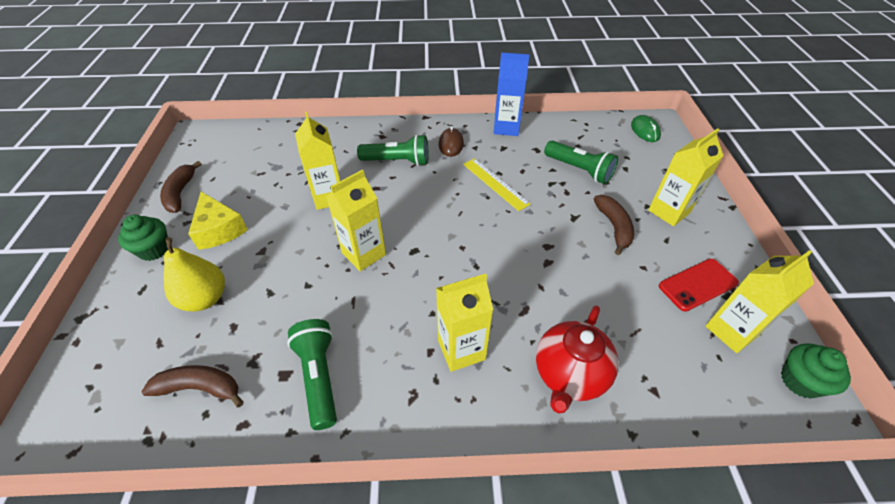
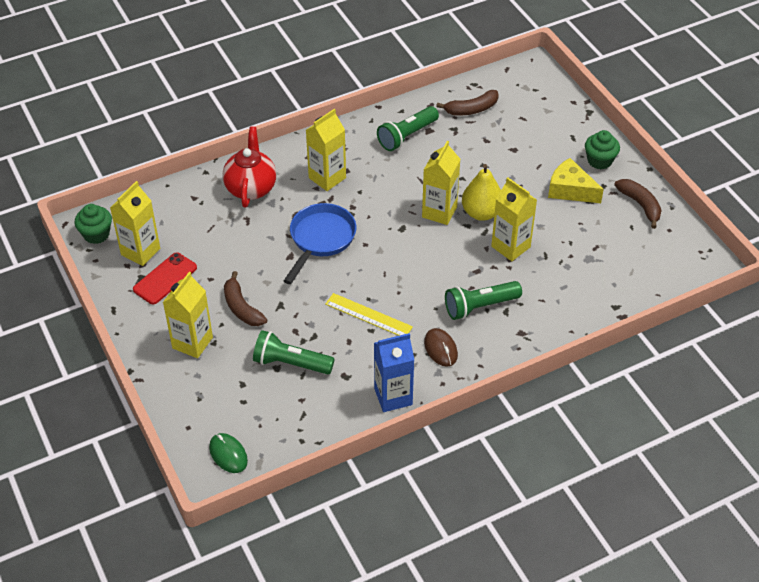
camera: 155 degrees right, 0 degrees up
yellow pear [164,237,225,311] -> yellow pear moved to [462,164,501,221]
green flashlight [287,319,337,430] -> green flashlight turned 90 degrees clockwise [377,106,439,151]
none -> blue pan [284,203,357,284]

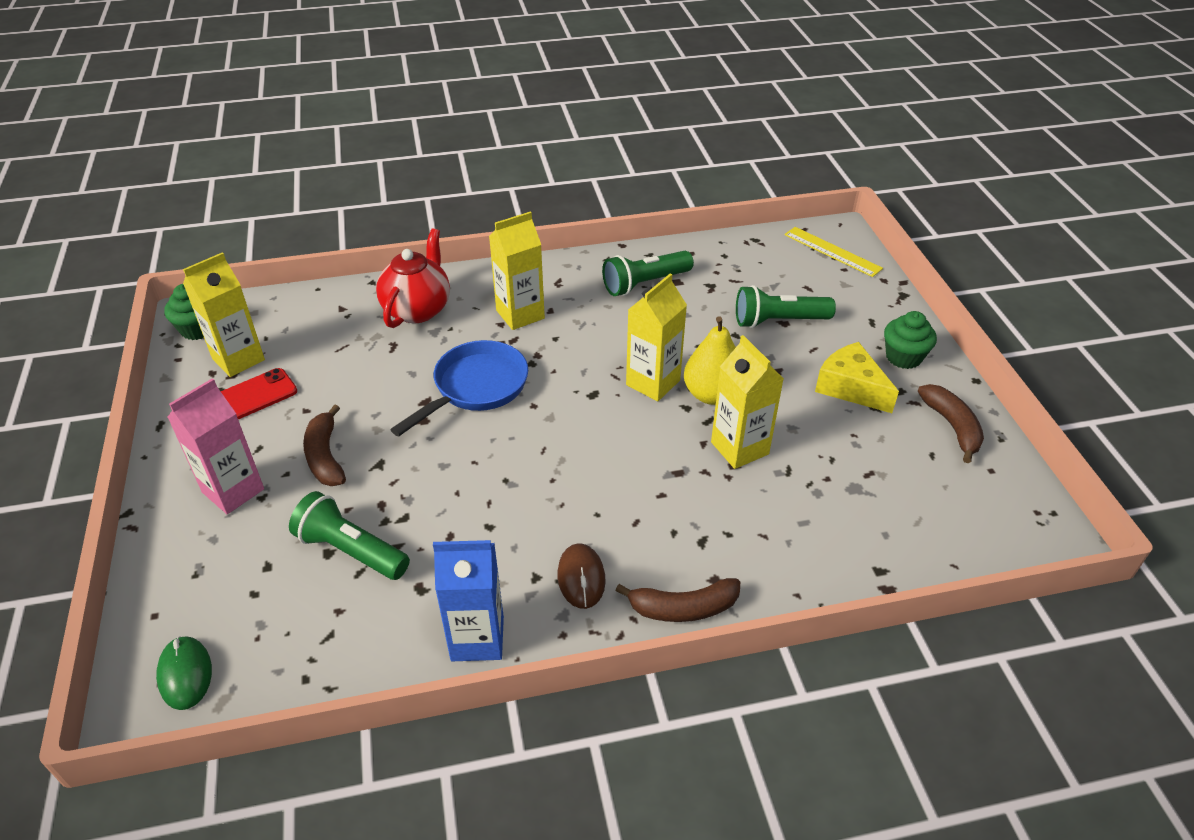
camera: 15 degrees right, 5 degrees down
yellow carton [163,272,213,358] -> pink carton [167,378,264,514]
yellow ruler [325,293,413,336] -> yellow ruler moved to [784,227,883,277]
brown banana [436,90,499,116] -> brown banana moved to [615,578,740,622]
green flashlight [445,281,522,320] -> green flashlight moved to [736,285,836,328]

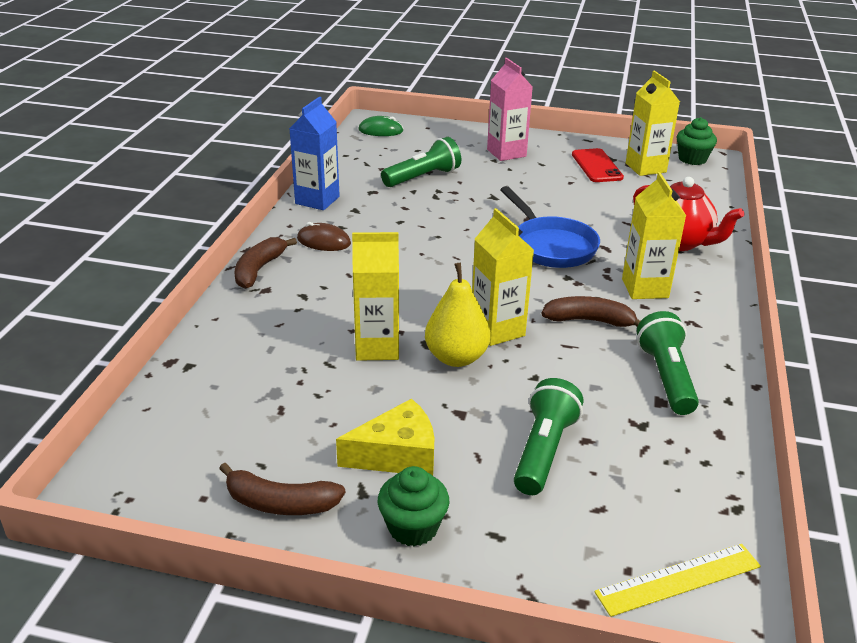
camera: 115 degrees right, 10 degrees down
brown banana [303,404,346,486] -> brown banana moved to [541,296,640,327]

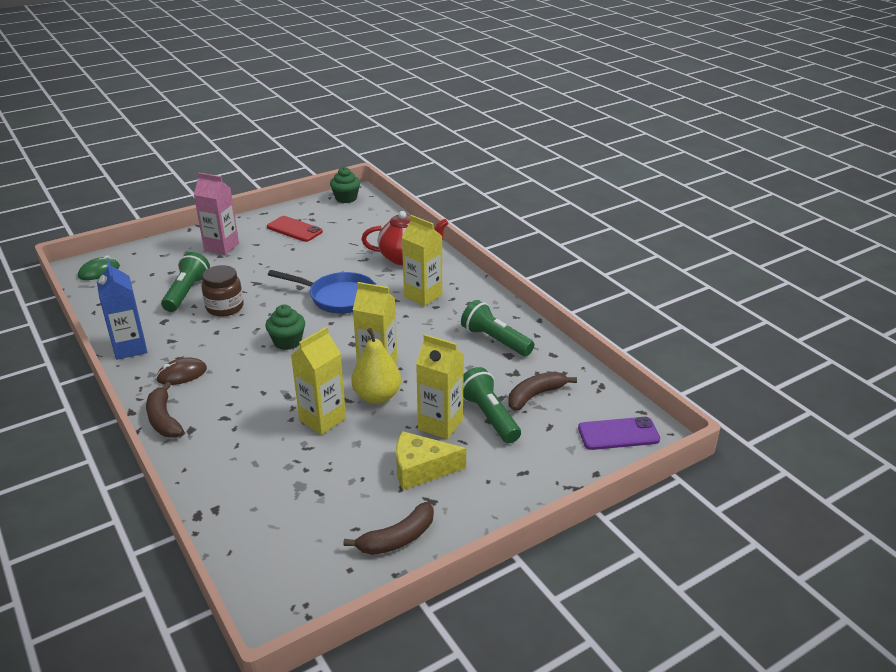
camera: 45 degrees left, 0 degrees up
yellow cheese [336,398,434,476] -> yellow cheese turned 120 degrees counterclockwise [396,431,466,490]
green cupcake [378,466,450,547] -> green cupcake moved to [265,305,305,350]
brown banana [541,296,640,327] -> brown banana moved to [508,371,577,411]
yellow ruler [594,544,761,617] -> purple phone [578,417,660,450]
yellow carton [626,71,680,176] -> yellow carton moved to [416,334,464,439]
none -> brown jar [202,265,244,317]

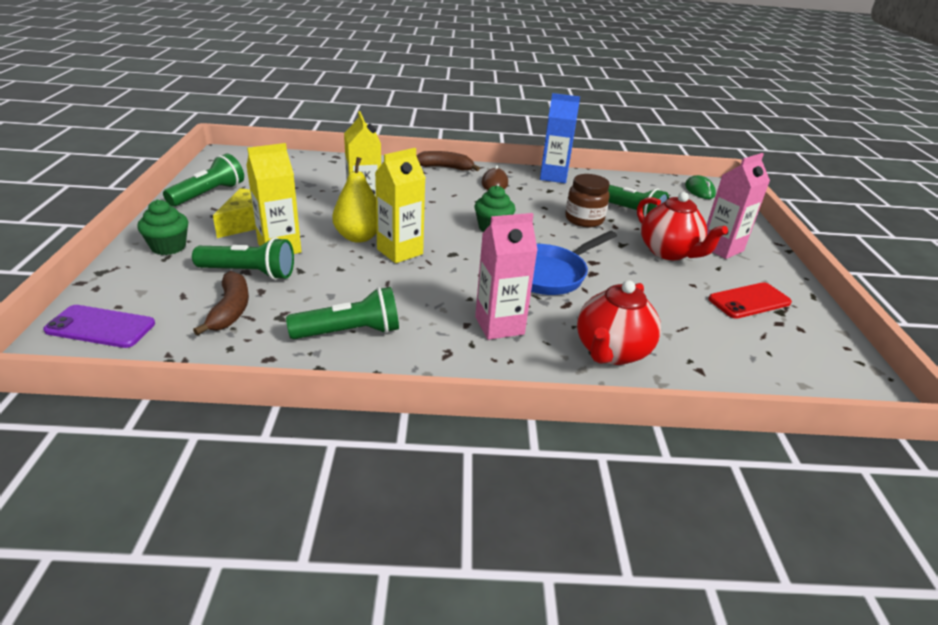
camera: 120 degrees right, 0 degrees up
green cupcake [330,167,360,203] -> green cupcake moved to [137,200,188,255]
brown banana [344,502,434,555] -> green flashlight [163,153,244,207]
yellow carton [402,215,442,306] -> pink carton [475,213,538,340]
purple phone [578,417,660,450] -> purple phone turned 75 degrees clockwise [43,305,155,348]
none -> red teapot [637,192,728,260]

